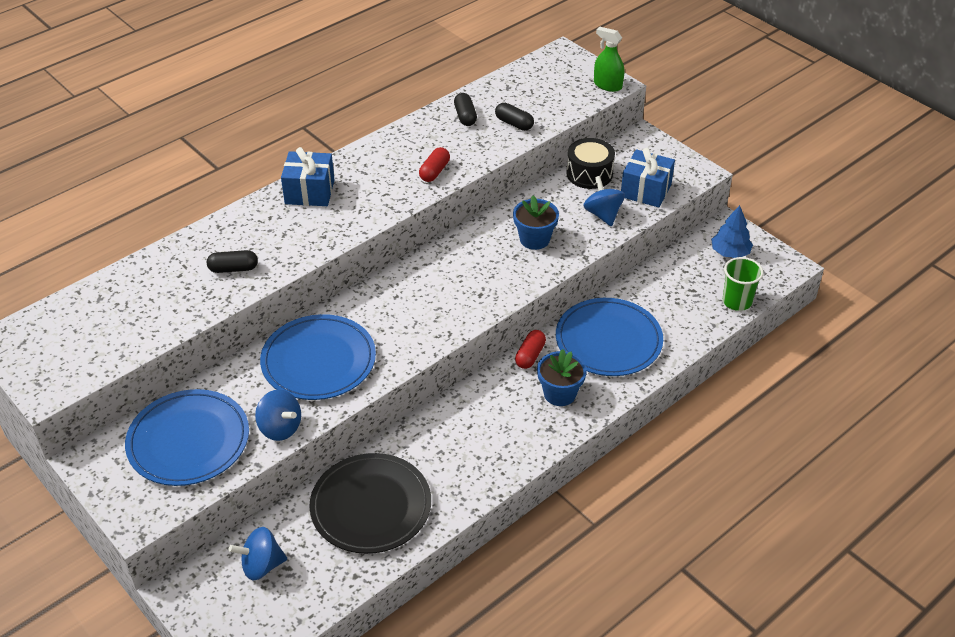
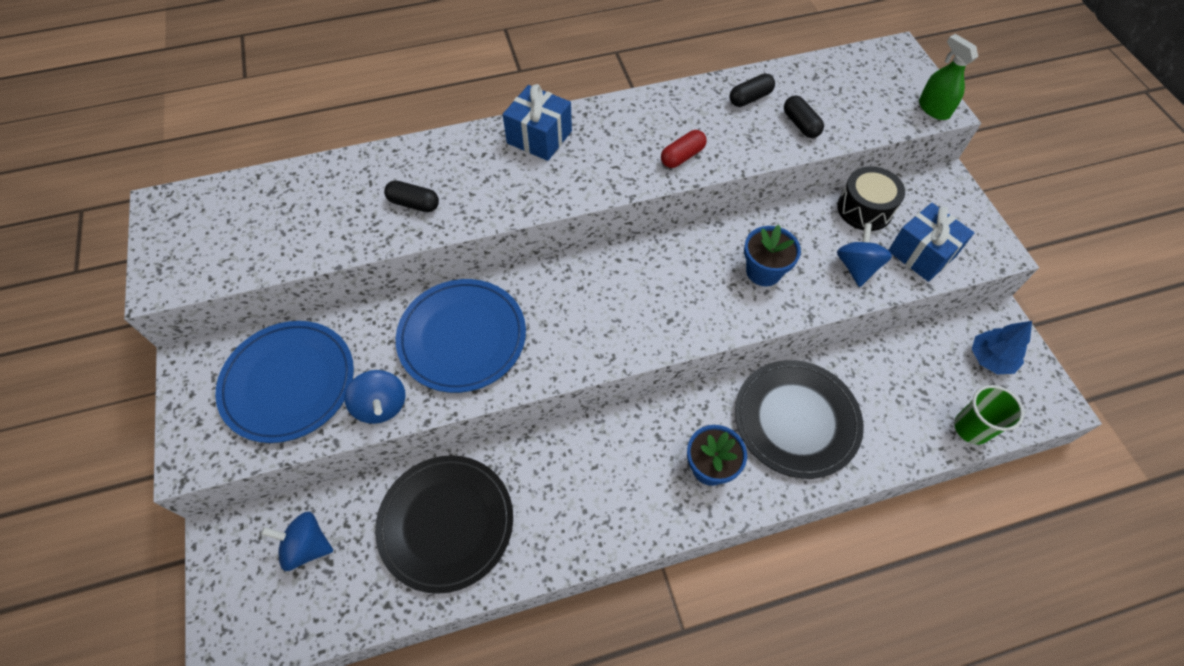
camera: 25 degrees right, 15 degrees up
black capsule [454,93,477,126] -> black capsule turned 45 degrees clockwise [730,74,775,107]
red capsule [515,330,546,369] -> none
blue plate [556,298,663,376] -> black plate [735,360,864,479]

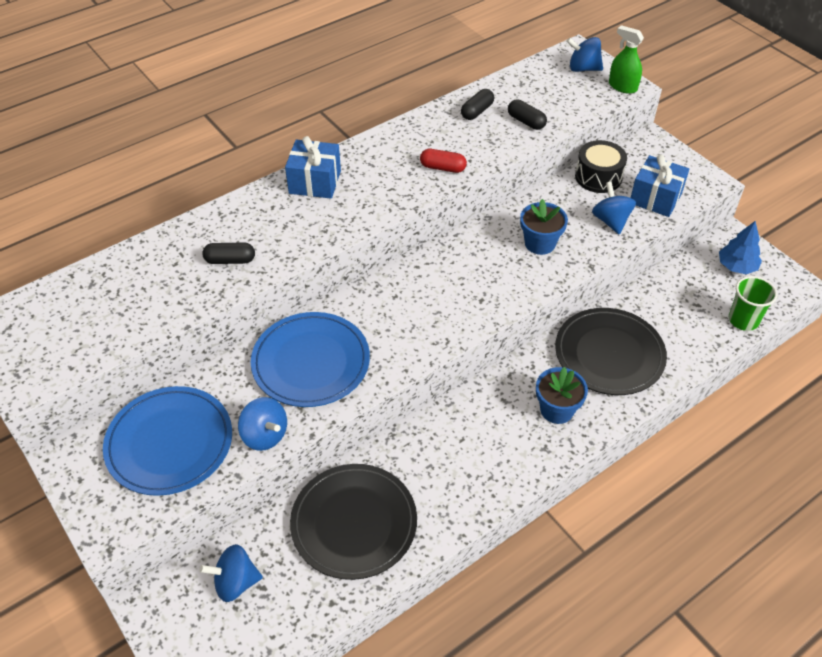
camera: 20 degrees left, 10 degrees down
red capsule [661,130,706,168] -> red capsule turned 75 degrees clockwise [420,149,467,173]
none -> blue spinning top [566,37,603,72]

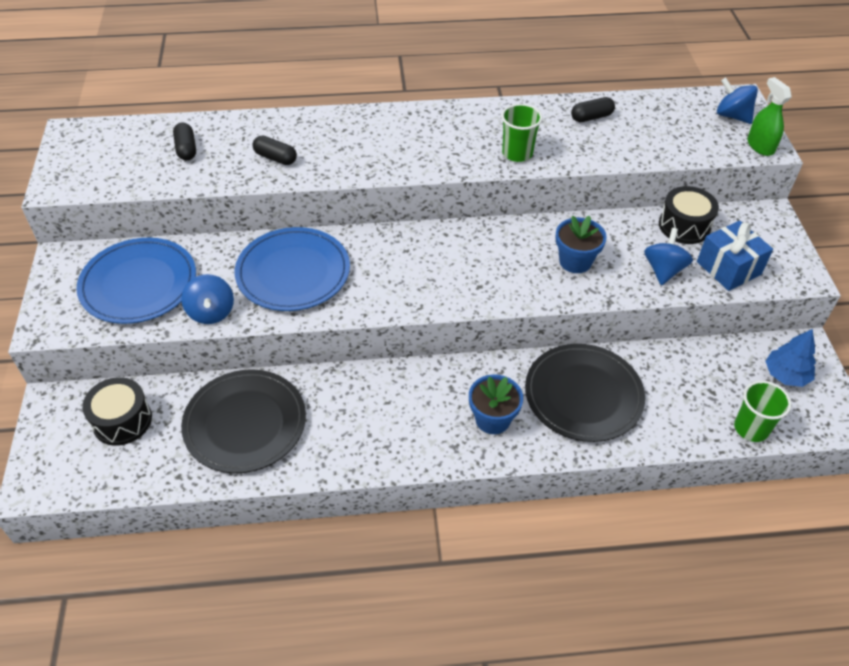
camera: 30 degrees right, 0 degrees up
blue spinning top [199,544,263,602] -> black drum [82,377,152,446]
blue gift [285,136,341,199] -> none
red capsule [420,149,467,173] -> green cup [501,104,543,162]
black capsule [508,100,547,130] -> black capsule moved to [173,123,196,160]

